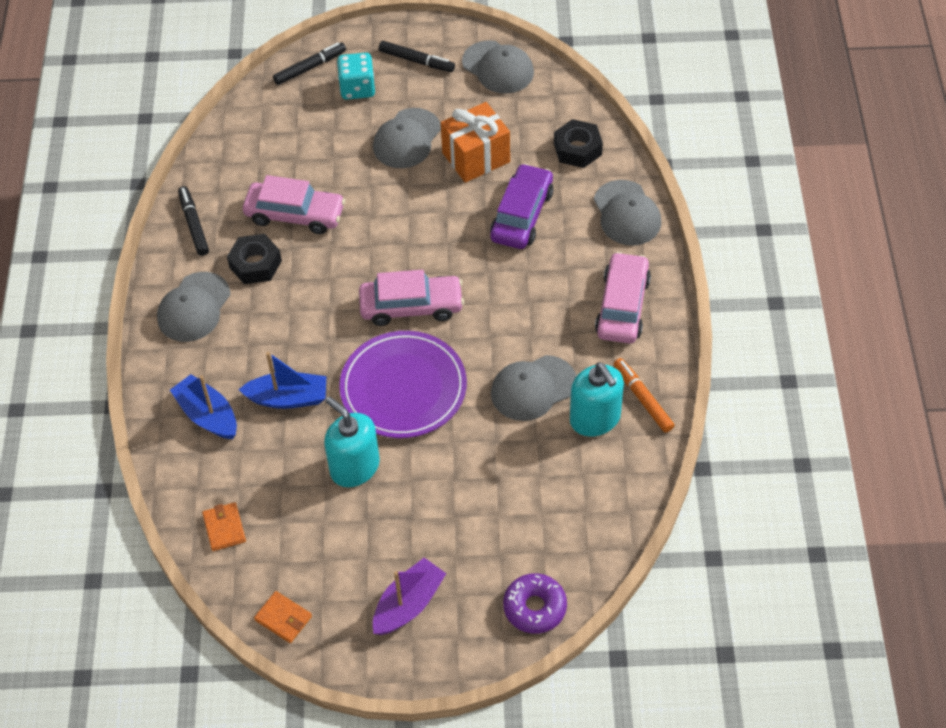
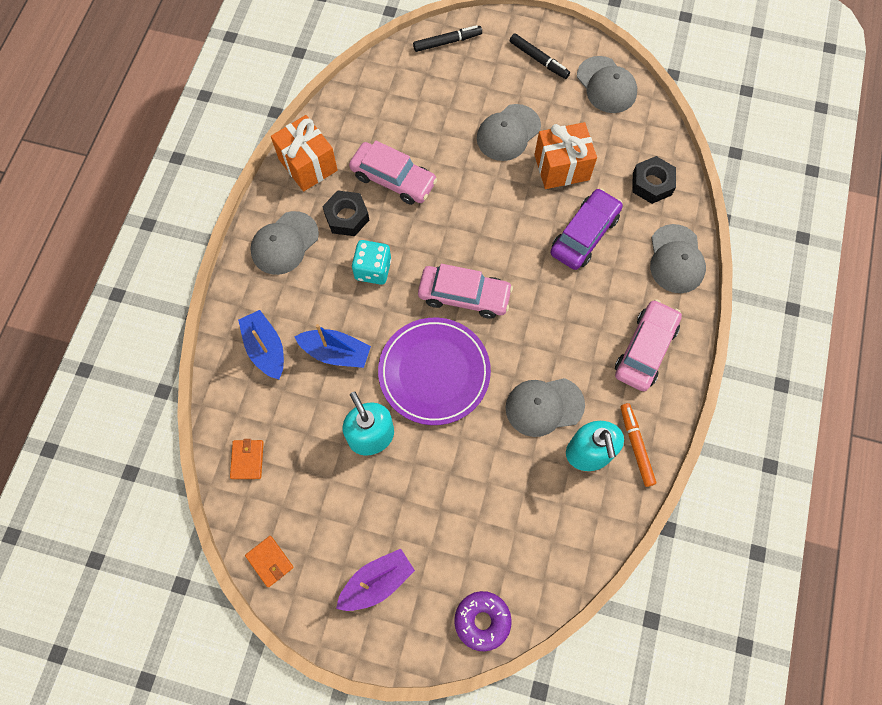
camera: 15 degrees right, 15 degrees up
black marker [178,186,209,256] -> orange gift [271,115,338,191]
turquoise dice [337,53,375,100] -> turquoise dice moved to [352,240,391,285]

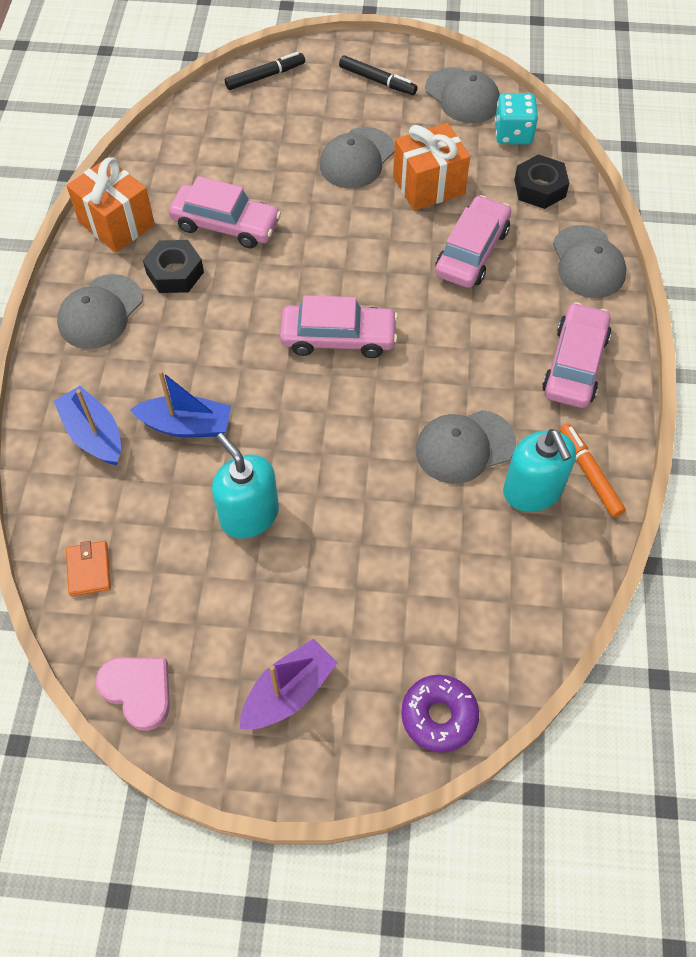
camera: 10 degrees left, 10 degrees down
orange wallet [245,536,294,587] -> pink heart [95,657,170,731]
turquoise dice [352,240,391,285] -> turquoise dice moved to [495,93,538,145]
purple plate [378,318,491,425] -> none
purple car [550,188,623,270] -> pink car [435,195,511,288]

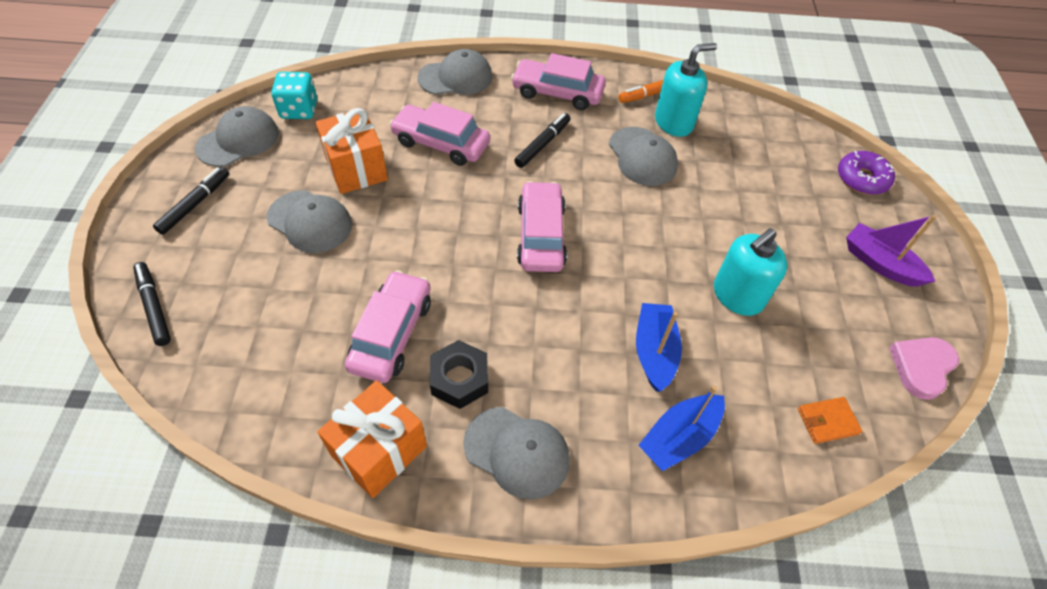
camera: 95 degrees left, 5 degrees down
black nut [514,154,569,209] -> none
none -> black marker [514,113,571,168]

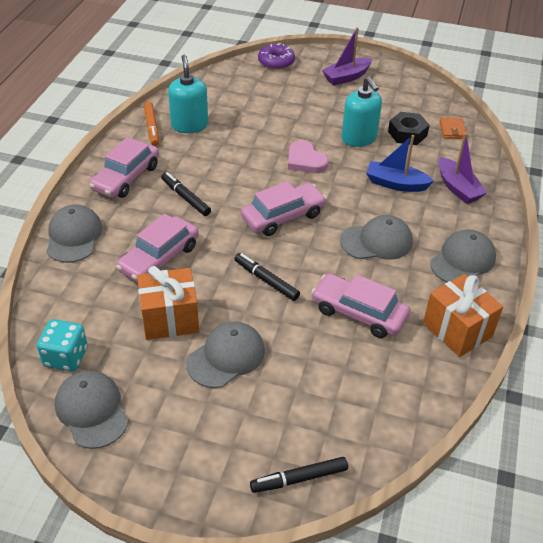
camera: 75 degrees left, 10 degrees down
black marker [153,167,229,235] -> black marker moved to [235,253,300,301]
black nut [430,340,488,409] -> black nut moved to [388,112,429,145]
pink car [517,181,567,272] -> pink car turned 135 degrees clockwise [241,181,327,236]
grey cap [609,127,678,186] -> grey cap moved to [340,215,413,260]
blue boat [638,386,725,471] -> purple boat [438,133,487,204]
pink heart [889,337,959,400] -> pink heart moved to [288,140,329,173]

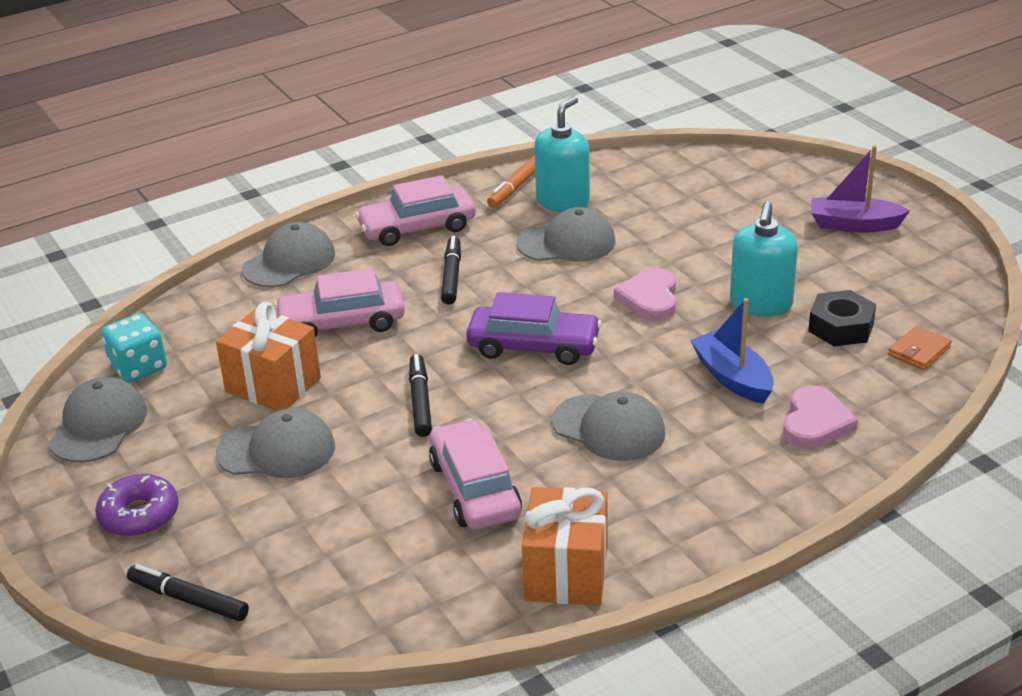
camera: 45 degrees right, 10 degrees down
pink car [241,181,327,236] -> purple car [466,292,602,365]
purple donut [258,43,295,70] -> purple donut moved to [95,474,179,537]
grey cap [430,229,496,282] -> grey cap moved to [516,207,615,262]
purple boat [438,133,487,204] -> pink heart [783,386,858,449]

